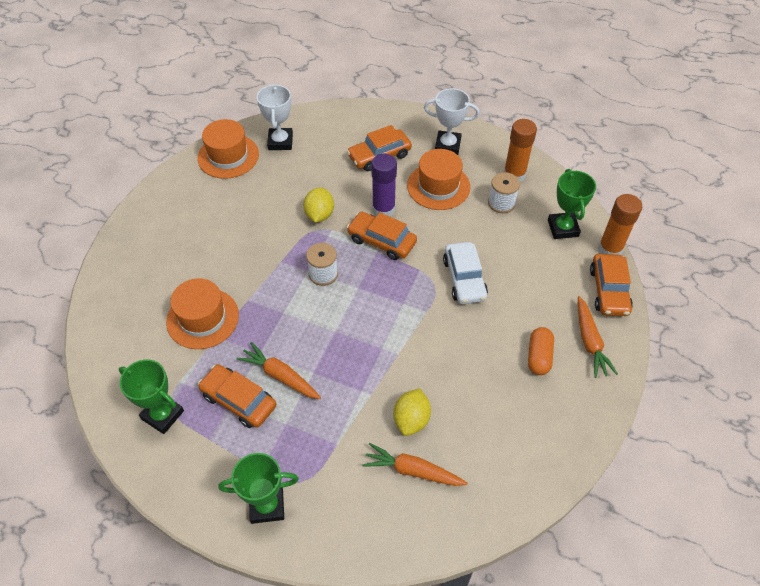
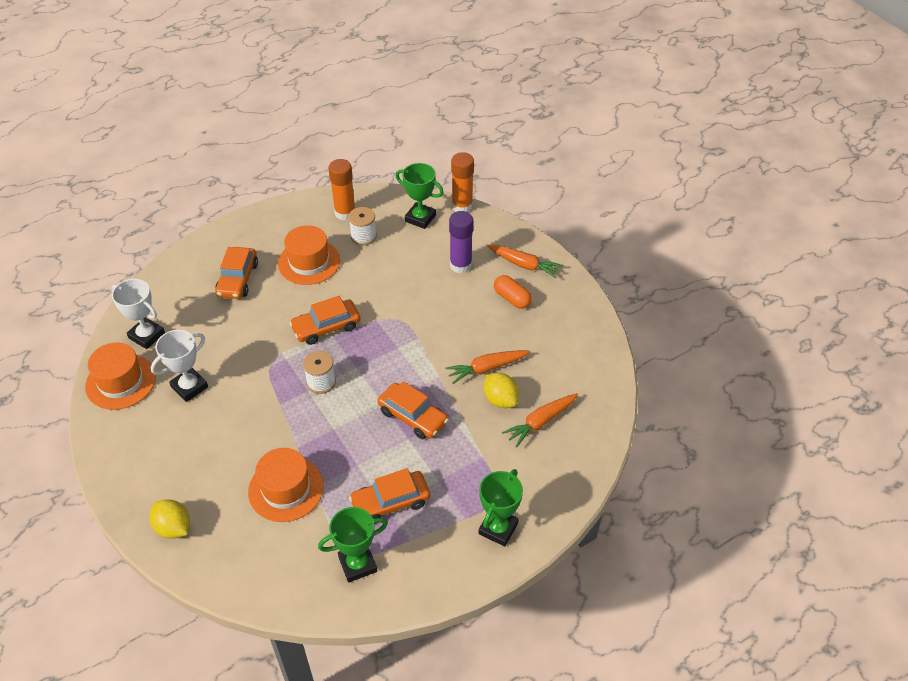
camera: 55 degrees left, 5 degrees down
orange carrot [236,342,321,399] -> orange carrot moved to [445,350,530,384]
yellow lemon [303,188,334,222] -> yellow lemon moved to [150,499,190,539]
purple glue stick [371,154,397,216] -> purple glue stick moved to [449,211,473,274]
white trophy [424,88,480,155] -> white trophy moved to [151,330,208,402]
white car [443,242,488,304] -> none
orange car [590,254,633,316] -> orange car moved to [377,381,449,439]

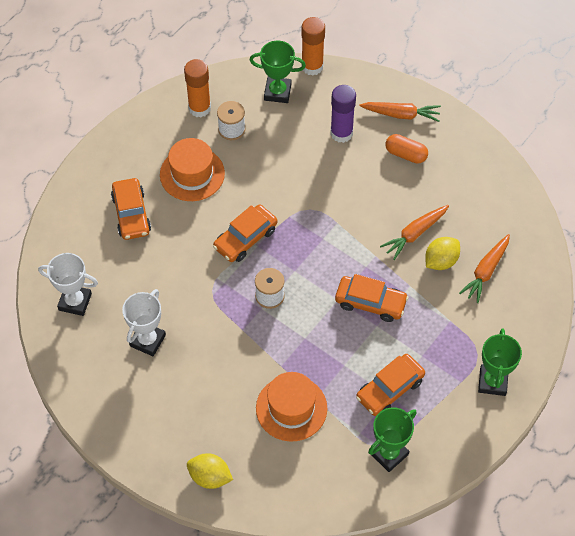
camera: 20 degrees left, 10 degrees up
orange hat [85,342,156,410] -> none
yellow lemon [484,373,519,408] -> yellow lemon turned 75 degrees counterclockwise [425,237,460,270]

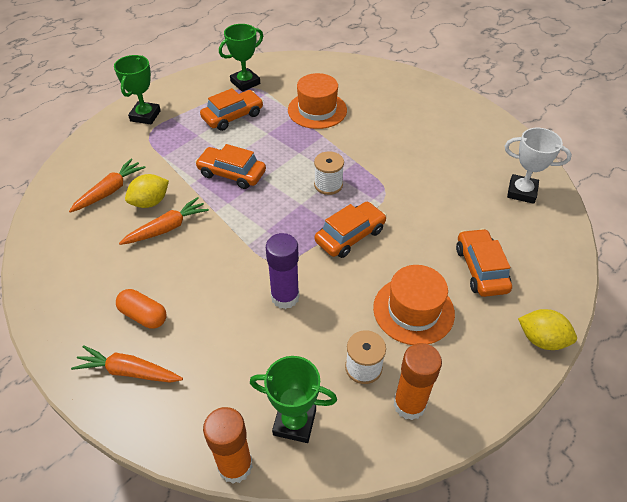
camera: 175 degrees left, 10 degrees down
white trophy [122,289,166,356] -> none
yellow lemon [187,453,233,489] -> yellow lemon moved to [518,309,577,350]
purple glue stick [330,85,356,143] -> purple glue stick moved to [266,233,299,309]

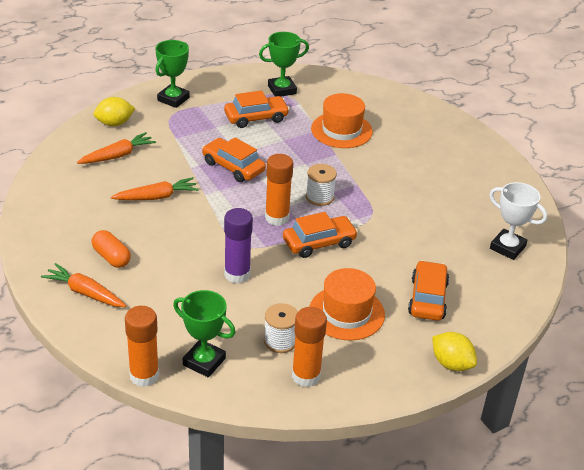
camera: 15 degrees right, 10 degrees down
yellow lemon [125,174,169,208] -> yellow lemon moved to [93,97,135,126]
none -> orange glue stick [265,154,293,226]

